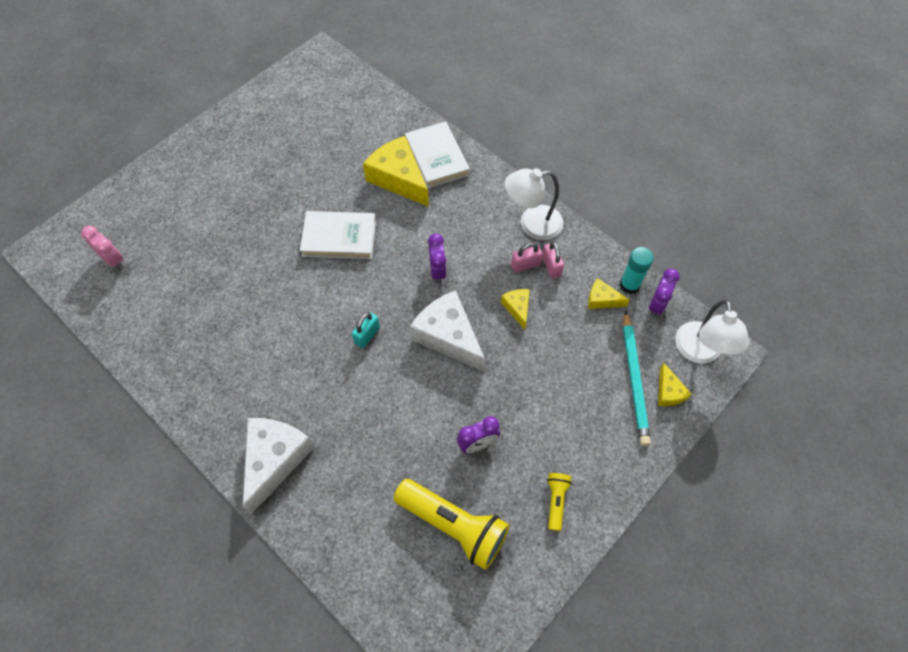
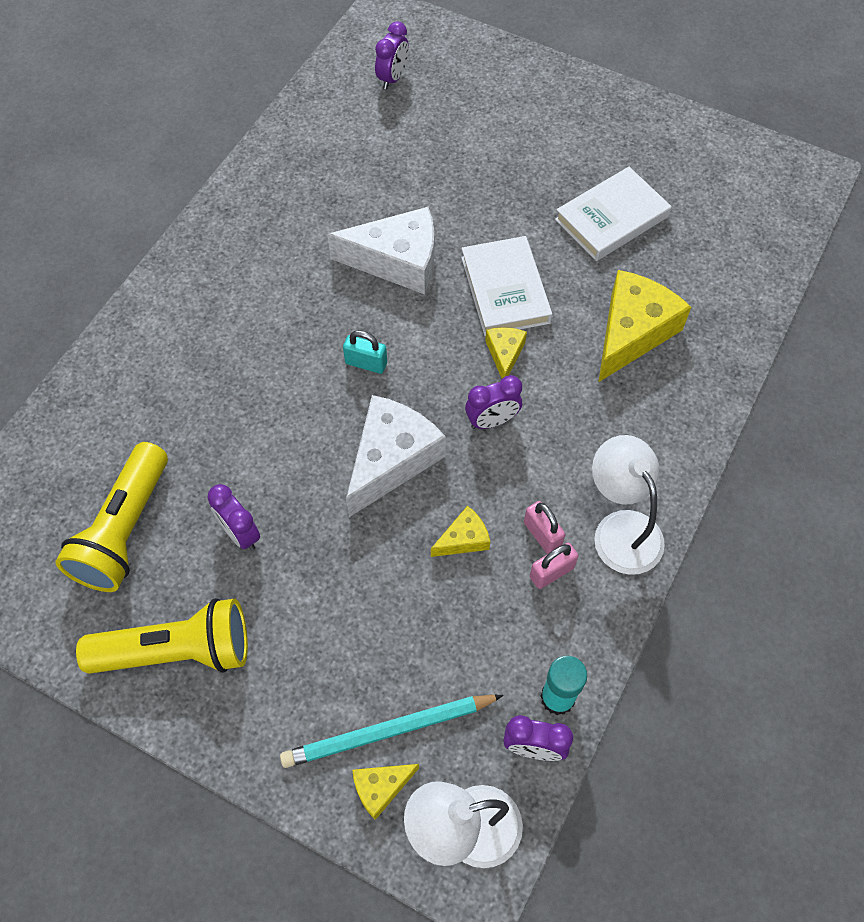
camera: 75 degrees right, 0 degrees up
pink clock [81,226,123,269] -> purple clock [375,21,409,90]
white cheese [243,418,315,514] -> white cheese moved to [327,207,434,294]
white book [405,121,470,189] -> white book moved to [555,167,672,261]
yellow flashlight [547,473,572,531] -> yellow flashlight [76,598,248,674], size x2.06
yellow cheese [588,278,630,309] -> yellow cheese moved to [485,327,527,378]

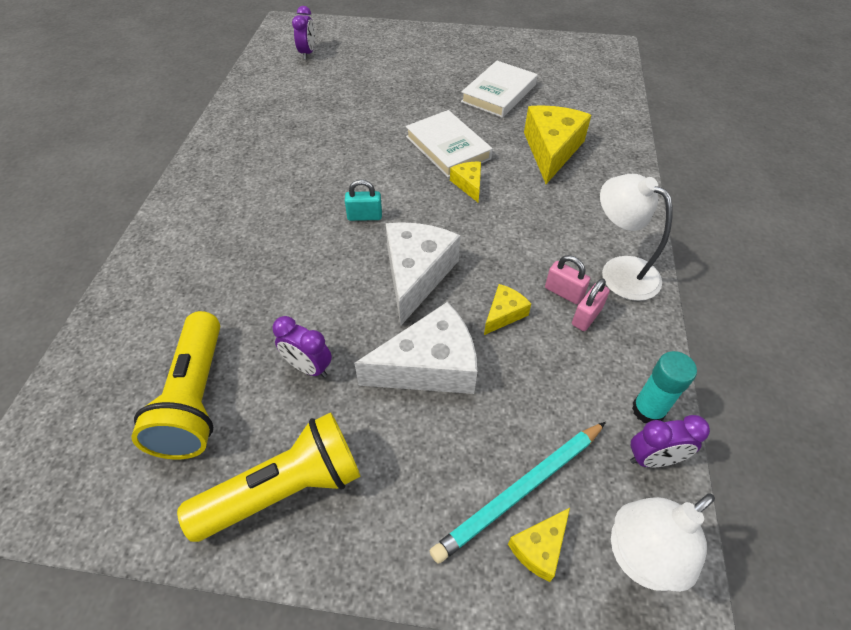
camera: 20 degrees left, 10 degrees down
white cheese [327,207,434,294] -> white cheese moved to [354,302,477,394]
purple clock [465,375,522,429] -> none

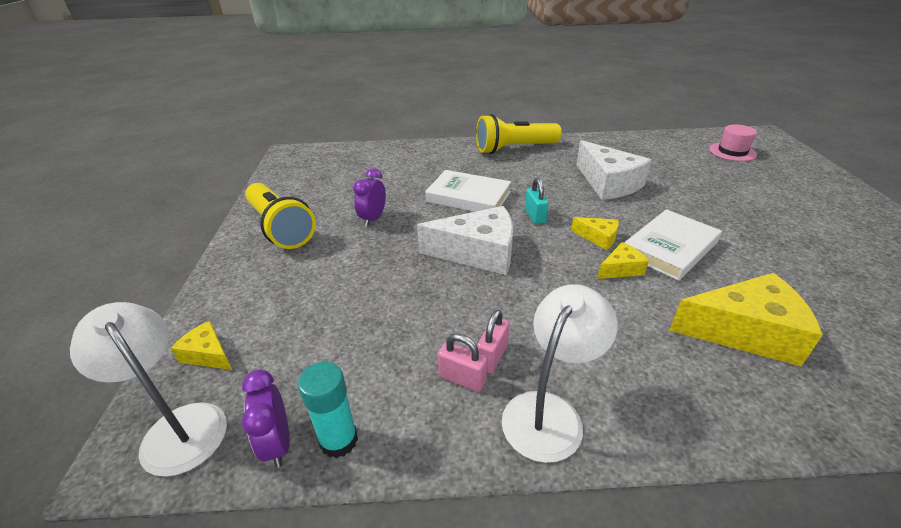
camera: 80 degrees right, 15 degrees down
yellow flashlight [131,311,220,459] -> yellow flashlight moved to [476,114,562,154]
purple clock [292,6,315,59] -> pink hat [709,124,757,161]
white cheese [354,302,477,394] -> white cheese moved to [576,140,651,200]
turquoise pencil [430,422,606,564] -> none
white book [461,61,538,118] -> white book moved to [425,170,511,212]
yellow cheese [484,284,531,335] -> yellow cheese moved to [571,217,619,250]

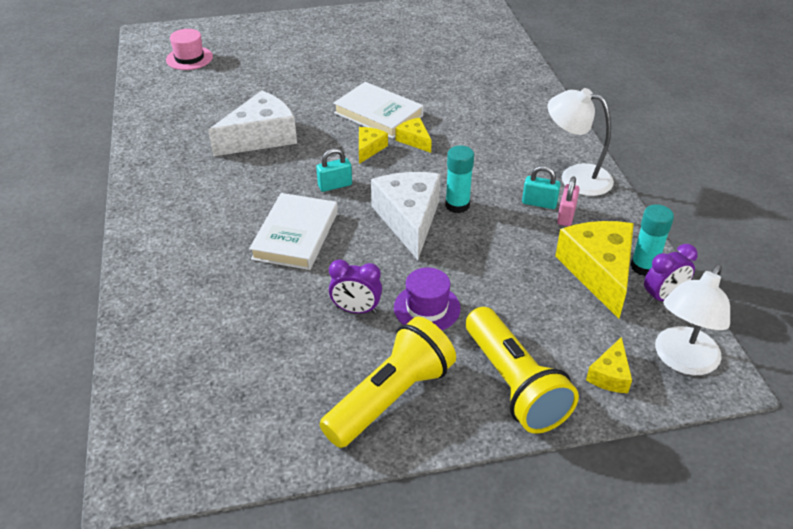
camera: 100 degrees left, 5 degrees up
yellow flashlight [476,114,562,154] -> yellow flashlight moved to [466,307,579,434]
pink padlock [477,310,510,374] -> turquoise padlock [522,166,561,209]
yellow cheese [669,273,823,366] -> yellow cheese moved to [555,221,634,319]
none -> purple hat [394,267,460,330]
none -> turquoise glue stick [445,145,474,213]

